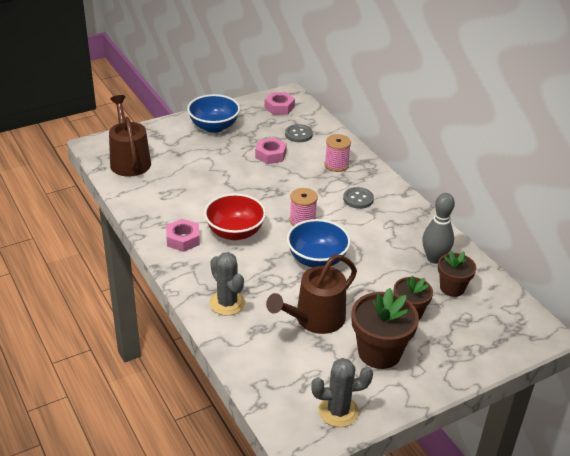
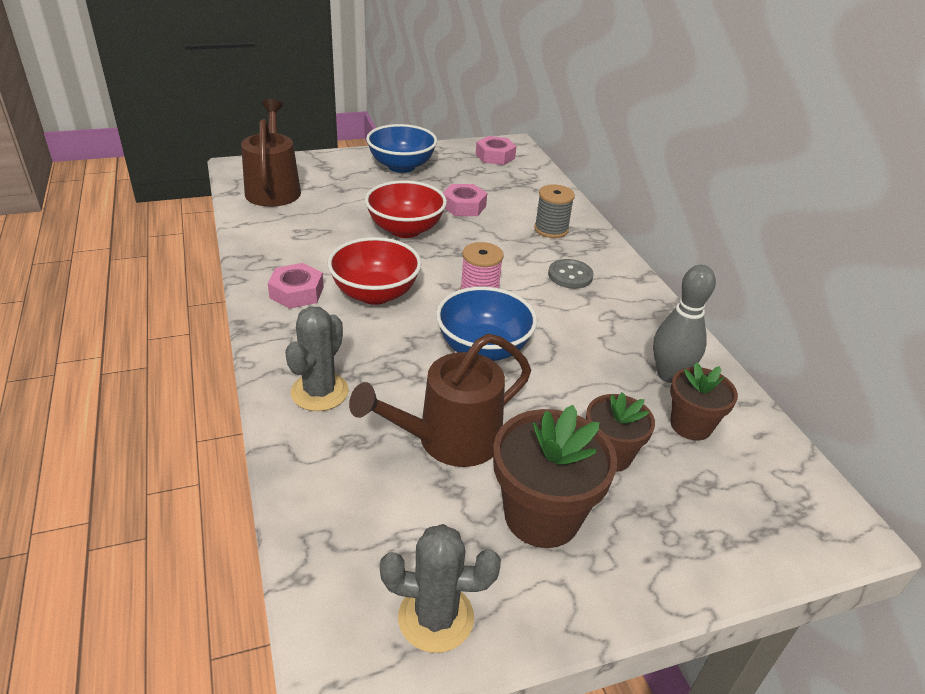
camera: 10 degrees right, 0 degrees up
grey cactus [209,252,245,316] -> grey cactus turned 45 degrees clockwise [285,306,349,411]
grey button [285,124,313,142] -> none
pink spool [325,134,351,172] -> grey spool [534,184,575,238]
none -> red bowl [365,180,447,238]

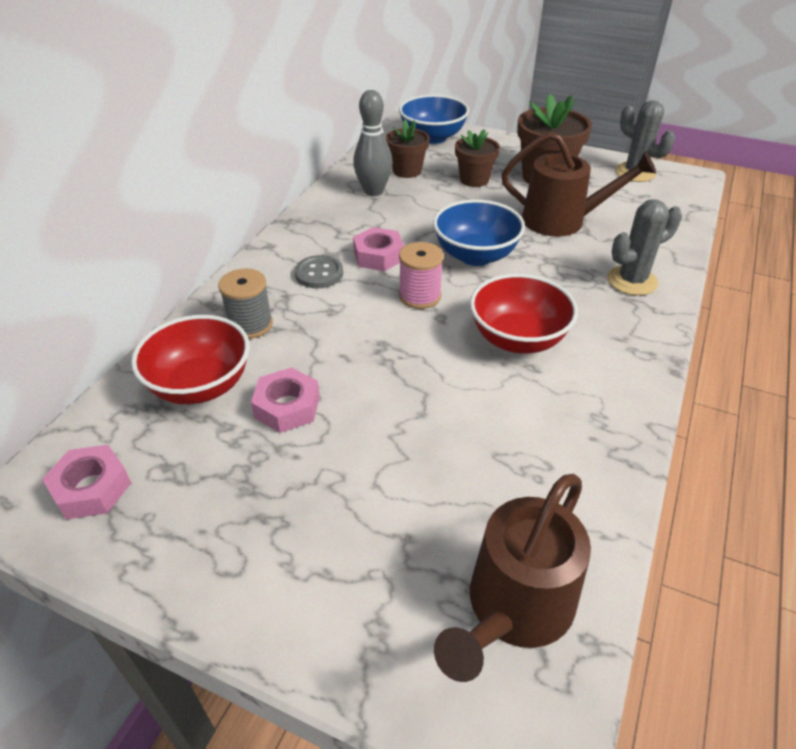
camera: 135 degrees left, 5 degrees up
pink nut [268,263,324,309] -> pink nut moved to [353,227,404,271]
red bowl [365,180,447,238] -> red bowl moved to [131,315,250,404]
blue bowl [366,124,437,173] -> blue bowl moved to [399,95,469,144]

